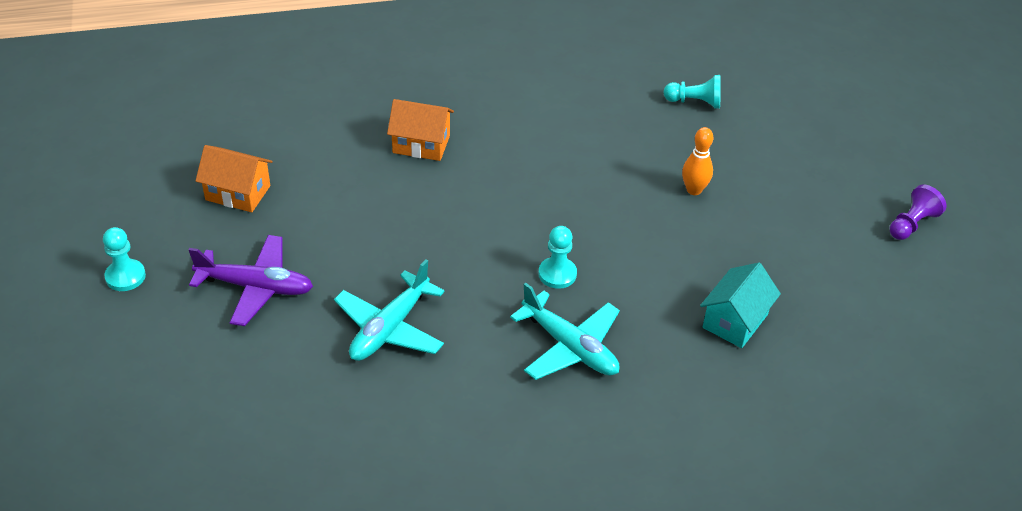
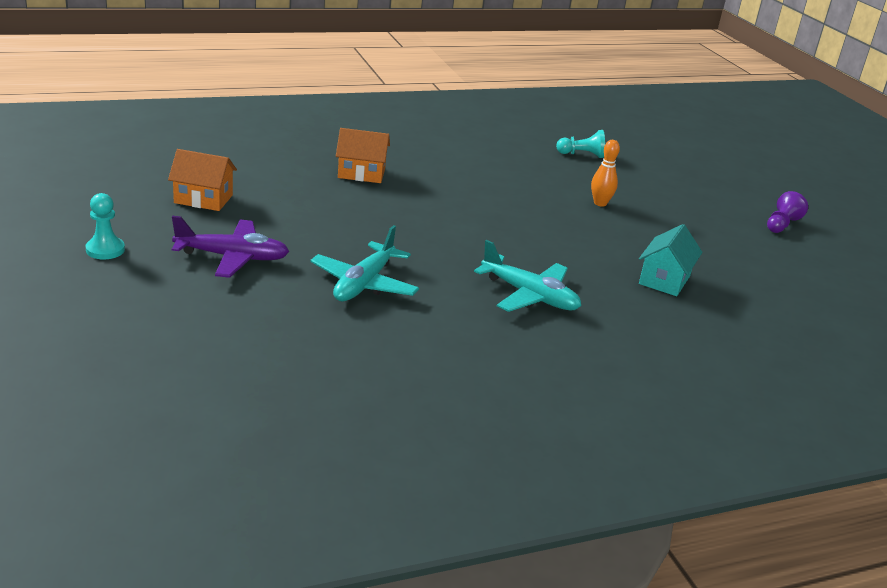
camera: 10 degrees left, 15 degrees down
turquoise pawn [539,226,577,289] -> none

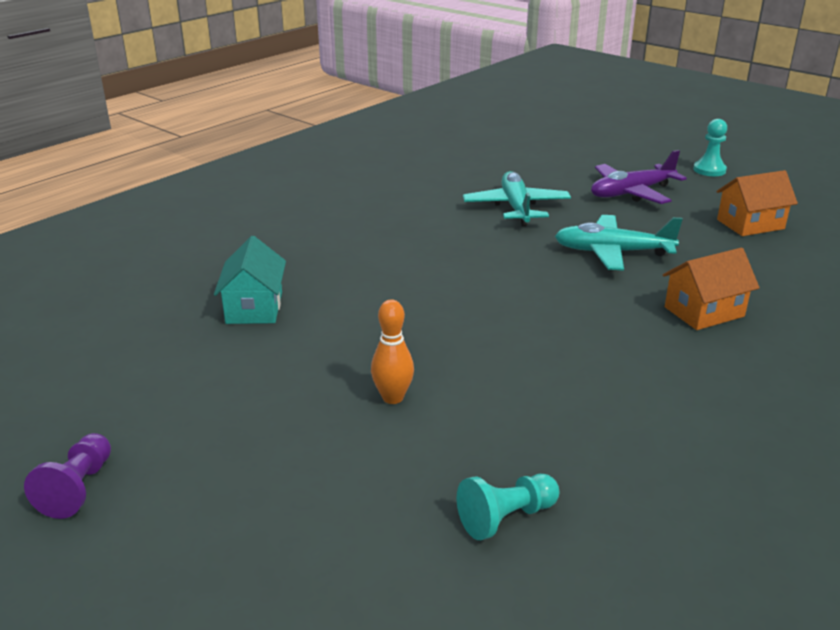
camera: 155 degrees right, 0 degrees up
turquoise plane [474,240,581,312] -> turquoise plane moved to [555,215,683,271]

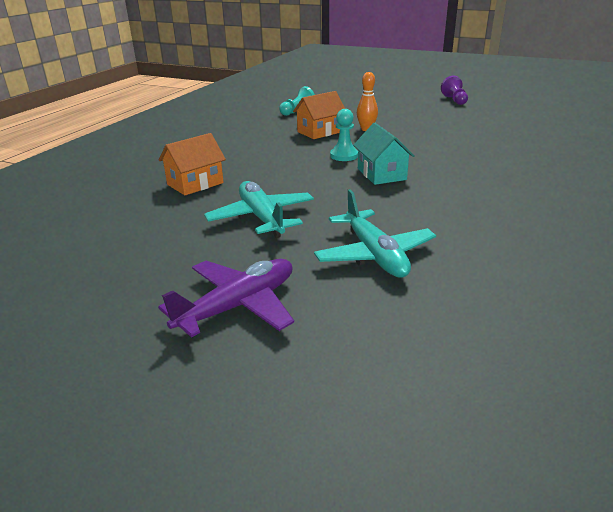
camera: 165 degrees right, 0 degrees up
turquoise house [214,236,286,324] -> turquoise house moved to [353,123,415,185]
turquoise plane [555,215,683,271] -> turquoise plane turned 105 degrees counterclockwise [204,181,314,238]
turquoise pawn [693,119,727,176] -> turquoise pawn moved to [330,109,358,161]
orange house [716,170,798,236] -> orange house moved to [293,91,345,139]

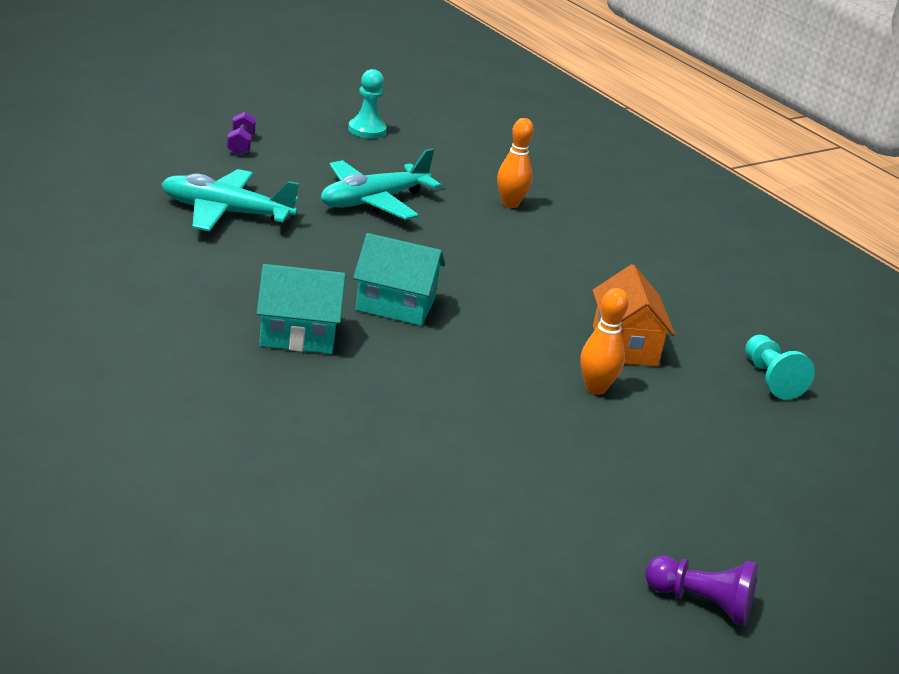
camera: 115 degrees right, 0 degrees up
purple plane [158,259,294,338] -> purple dumbbell [227,112,256,155]
orange house [159,133,226,195] -> orange bowling pin [497,118,534,208]
turquoise plane [204,181,314,238] -> turquoise plane turned 135 degrees clockwise [321,149,441,220]
turquoise pawn [330,109,358,161] -> turquoise pawn moved to [348,69,387,139]
none -> turquoise house [257,264,346,354]

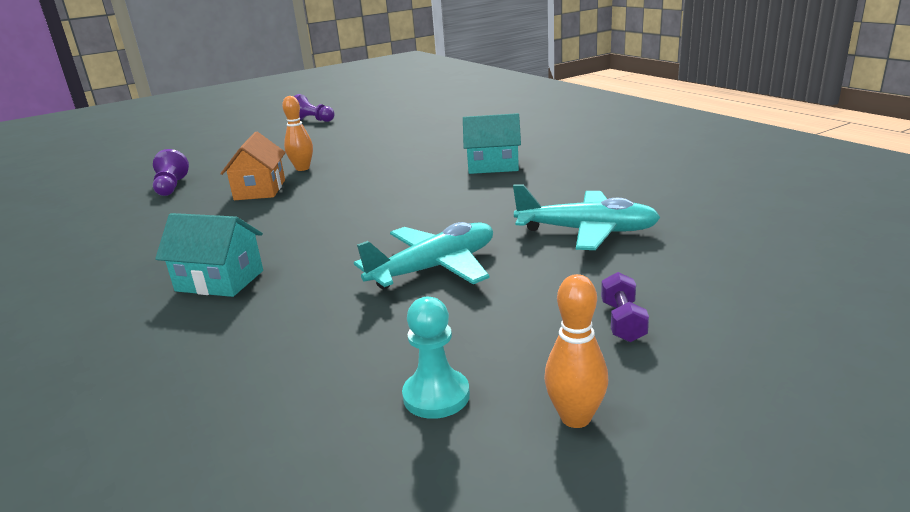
camera: 170 degrees left, 5 degrees down
turquoise house [353,233,445,326] -> turquoise house moved to [155,213,263,297]
orange bowling pin [497,118,534,208] -> orange bowling pin moved to [544,274,608,428]
turquoise pawn [745,335,815,400] -> purple pawn [153,149,189,196]

